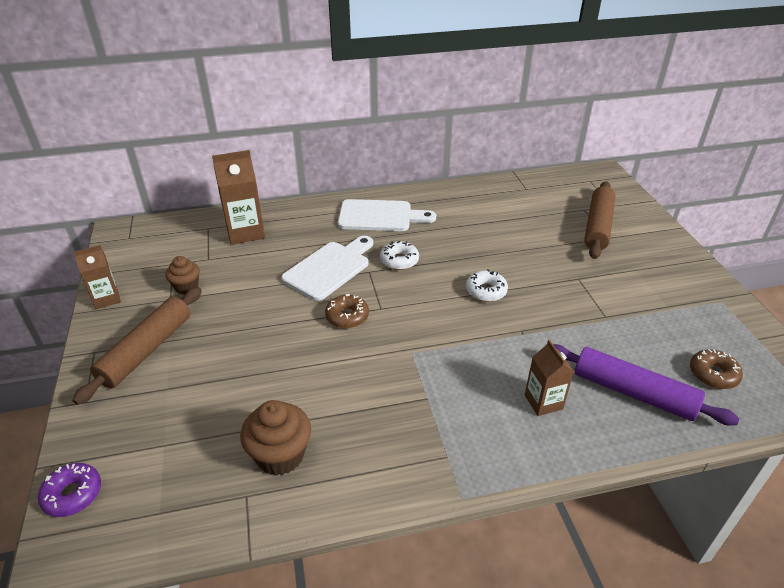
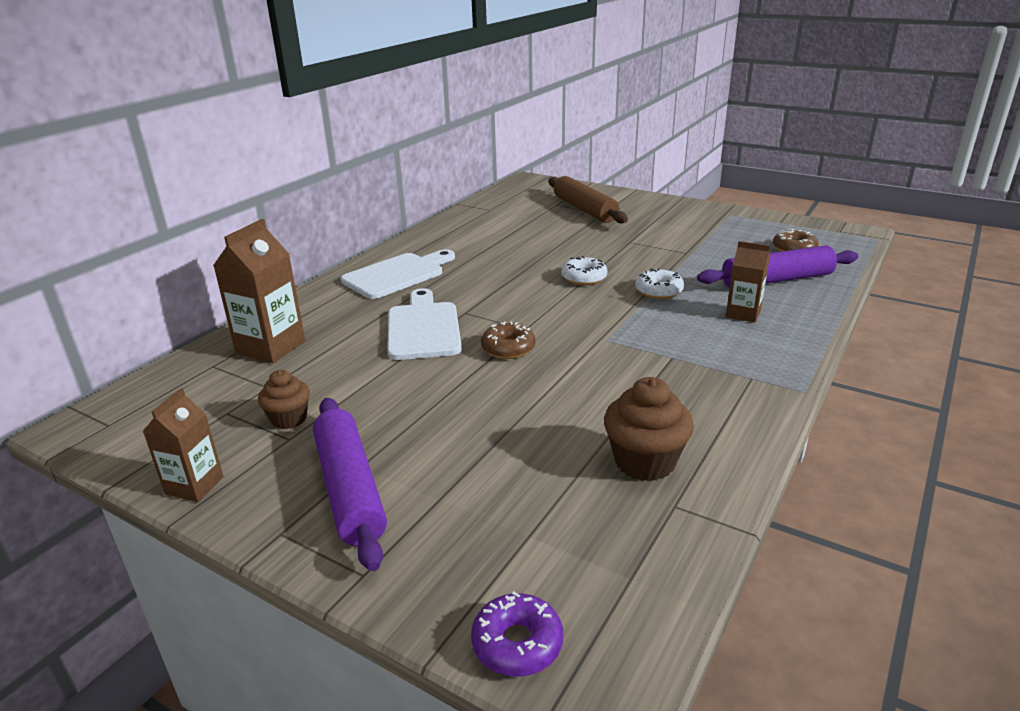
camera: 45 degrees left, 10 degrees down
brown rolling pin [72,287,202,405] -> purple rolling pin [313,398,387,571]
white donut [380,241,419,270] -> white donut moved to [635,268,684,299]

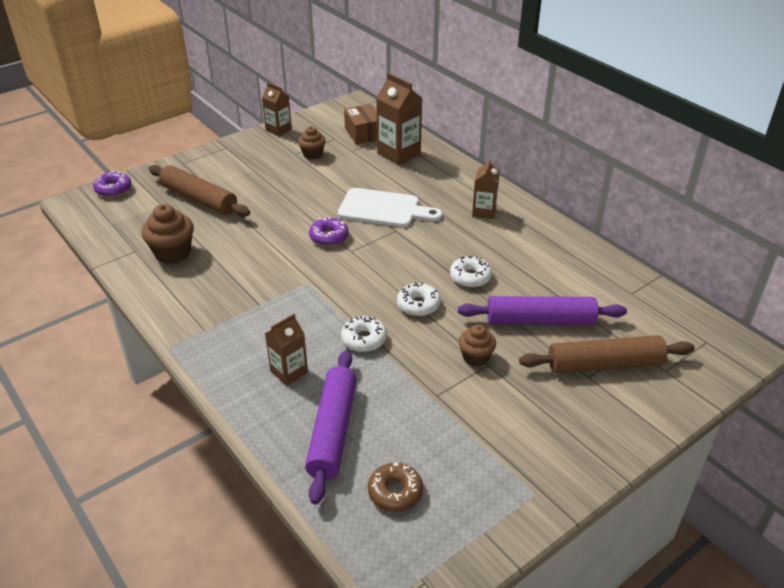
camera: 110 degrees right, 10 degrees up
purple rolling pin [313,398,387,571] -> purple rolling pin moved to [458,296,627,325]
white cutting board [341,249,455,299] -> brown carton [472,158,500,219]
brown donut [481,321,536,359] -> purple donut [309,217,349,246]
none -> brown rolling pin [148,165,250,217]
none -> brown box [344,104,377,145]
none -> white donut [450,255,492,288]
none -> brown cupcake [458,324,496,367]

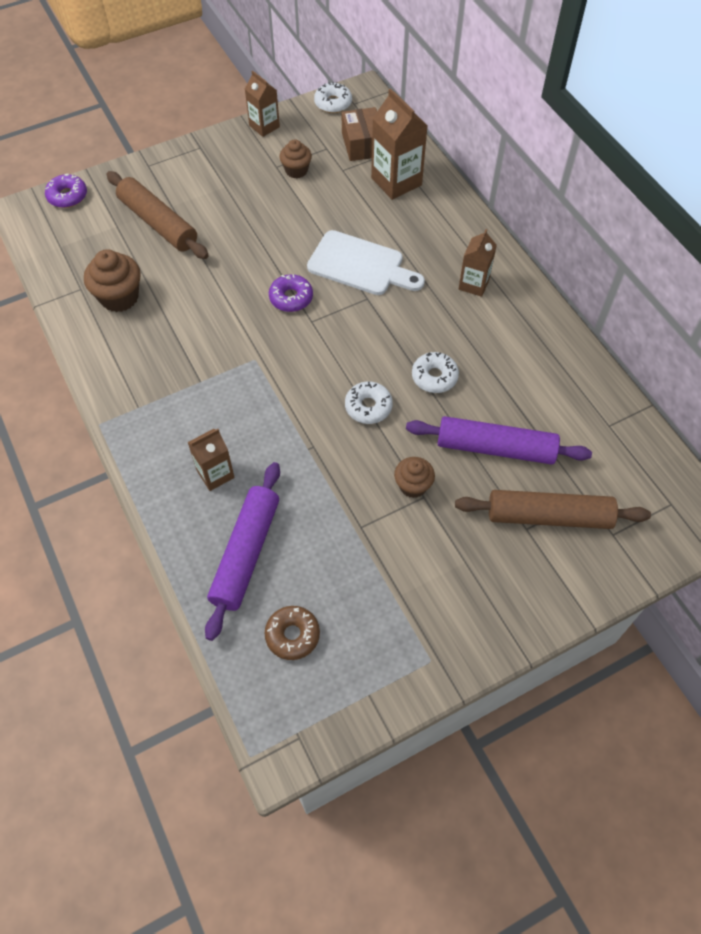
camera: 10 degrees right, 20 degrees up
white donut [341,316,387,352] -> white donut moved to [314,82,352,113]

